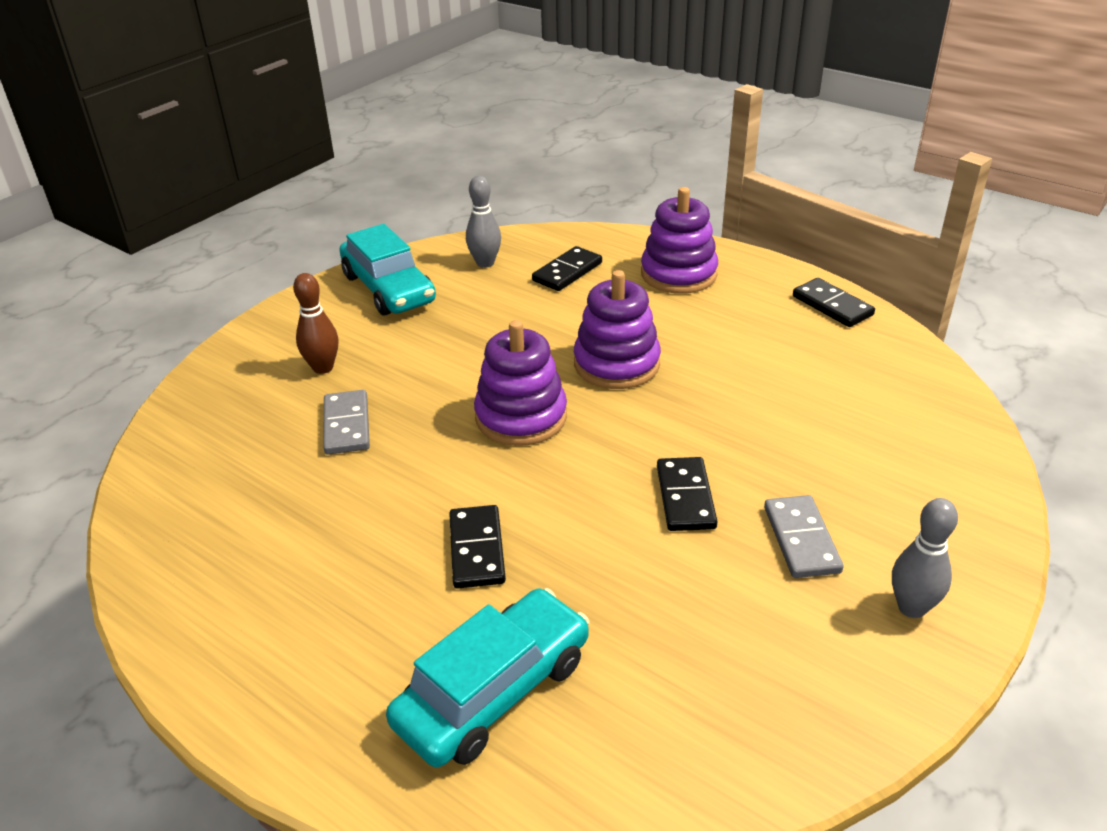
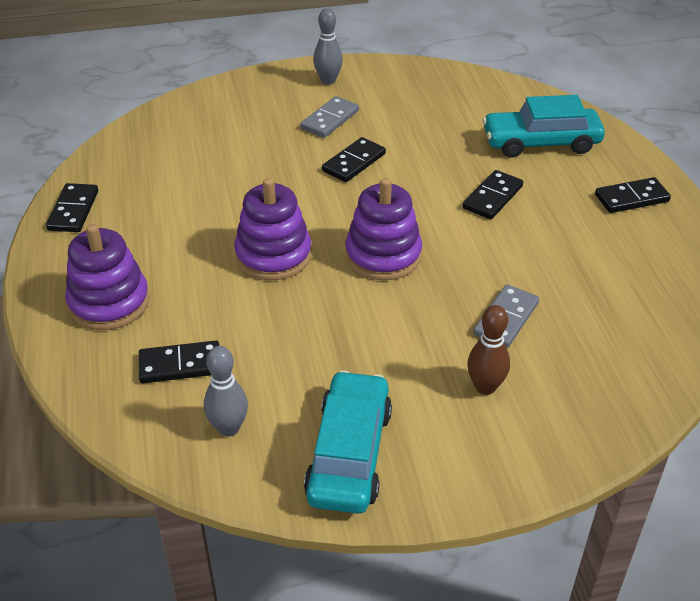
camera: 140 degrees left, 5 degrees up
none -> black domino [595,177,671,213]

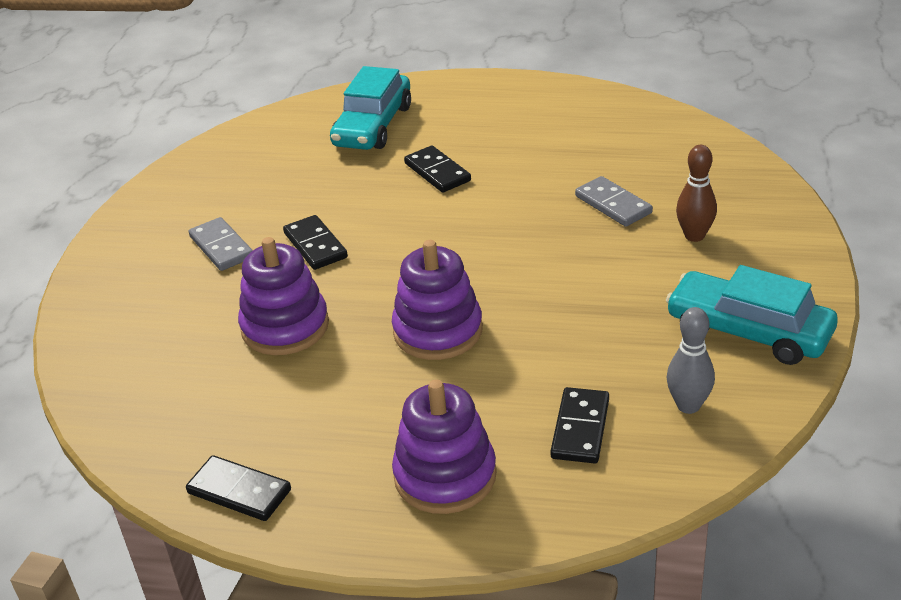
camera: 65 degrees left, 5 degrees down
grey bowling pin [313,8,343,85] -> none
purple stacking toy [345,178,422,280] -> purple stacking toy moved to [238,237,329,355]
black domino [595,177,671,213] -> none

